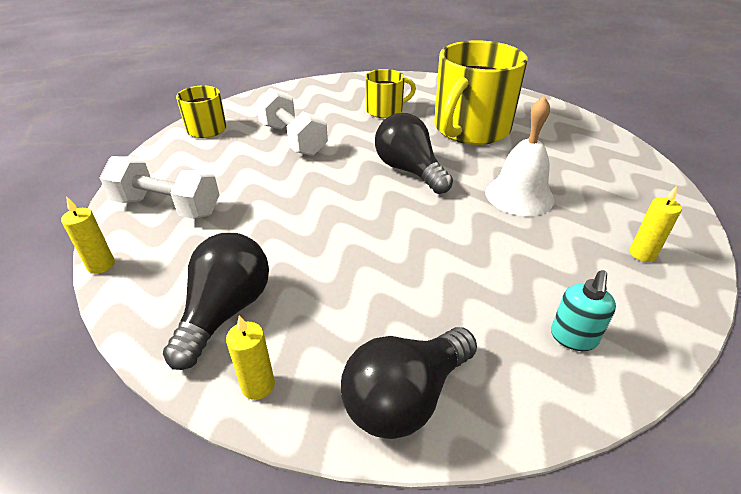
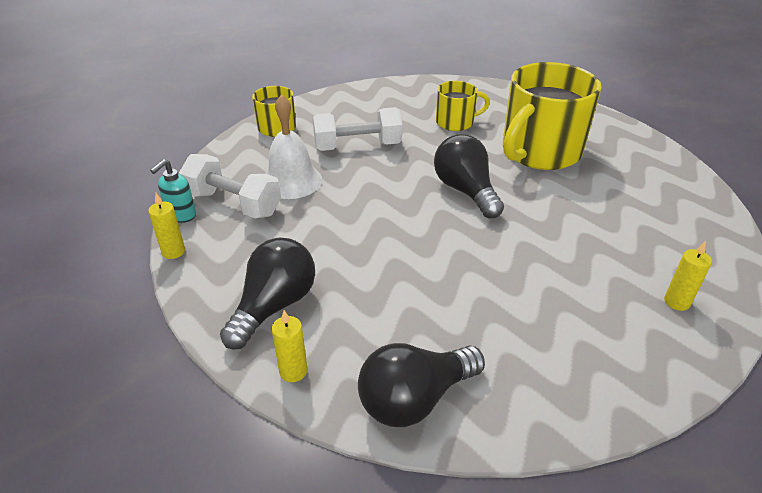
camera: 10 degrees right, 0 degrees up
white dumbbell [256,88,328,156] -> white dumbbell turned 75 degrees counterclockwise [313,107,402,151]
white bell [485,96,554,216] -> white bell moved to [266,94,322,199]
turquoise soap dispenser [551,270,616,351] -> turquoise soap dispenser moved to [150,159,196,223]

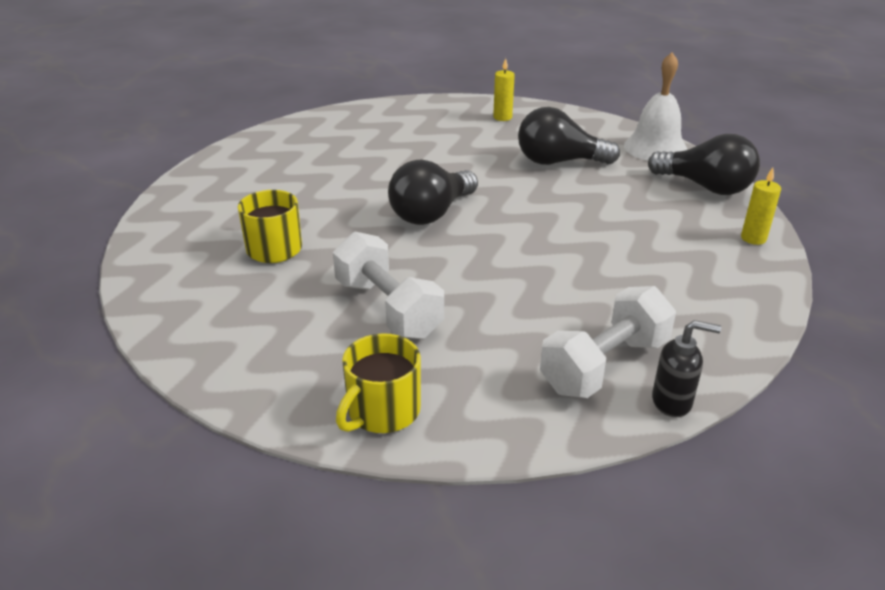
camera: 115 degrees left, 5 degrees down
yellow candle [148,193,185,259] -> none
turquoise soap dispenser [150,159,196,223] -> black soap dispenser [652,320,721,417]
white dumbbell [179,154,281,218] -> white dumbbell turned 45 degrees clockwise [540,286,676,398]
black light bulb [220,238,315,349] -> black light bulb moved to [518,107,620,165]
white bell [266,94,322,199] -> white bell moved to [624,52,687,161]
yellow mug [503,62,602,170] -> none

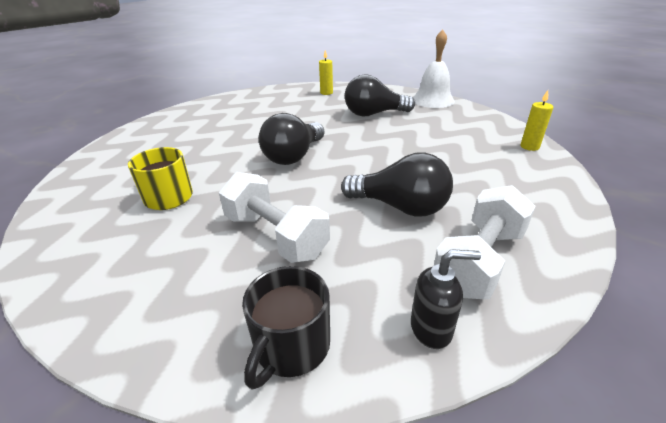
camera: 10 degrees left, 0 degrees up
yellow mug [336,333,421,433] -> black mug [242,266,330,390]
black light bulb [648,134,760,195] -> black light bulb moved to [341,152,453,217]
black soap dispenser [652,320,721,417] -> black soap dispenser moved to [411,249,481,349]

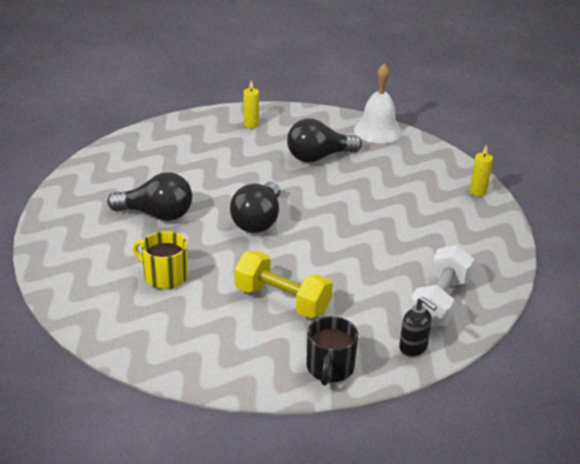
camera: 15 degrees left, 0 degrees up
white dumbbell [219,172,330,263] -> yellow dumbbell [235,251,333,318]
black light bulb [341,152,453,217] -> black light bulb moved to [107,172,192,221]
black soap dispenser [411,249,481,349] -> black soap dispenser turned 60 degrees clockwise [399,297,437,357]

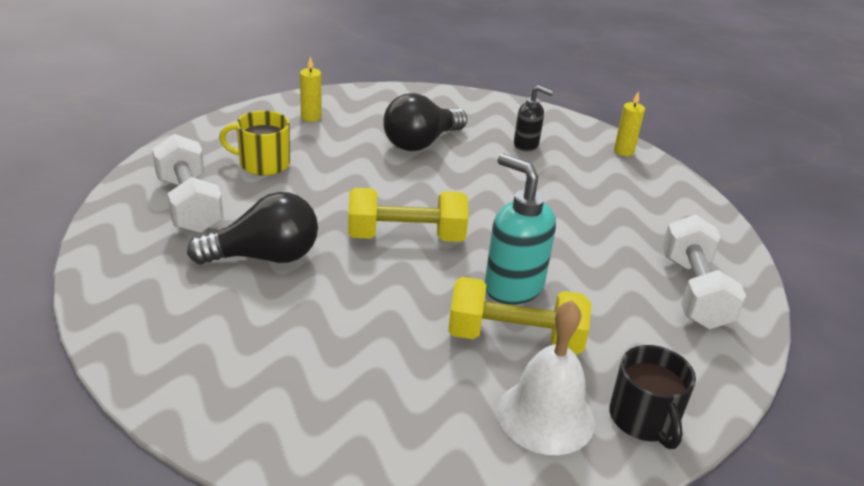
camera: 25 degrees left, 0 degrees up
yellow mug [133,231,188,289] -> yellow mug moved to [219,110,290,176]
black light bulb [230,182,280,233] -> yellow dumbbell [348,188,468,242]
white bell [354,64,402,143] -> white bell moved to [497,300,595,455]
black soap dispenser [399,297,437,357] -> black soap dispenser moved to [514,86,554,152]
none -> white dumbbell [152,134,223,233]
none -> turquoise soap dispenser [485,154,556,305]

